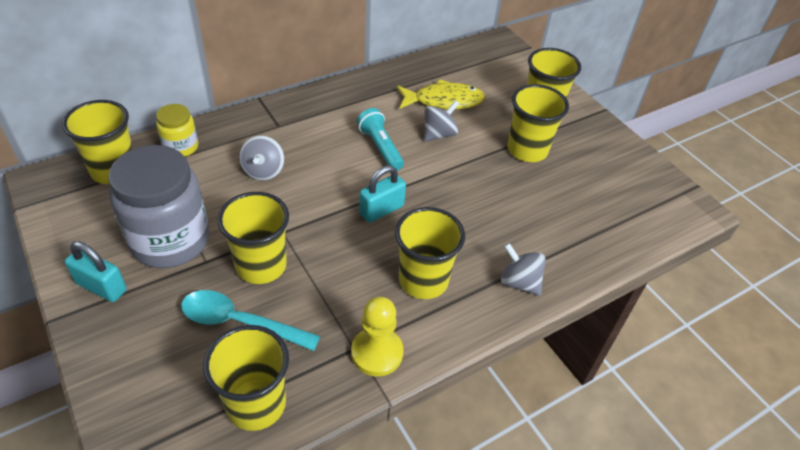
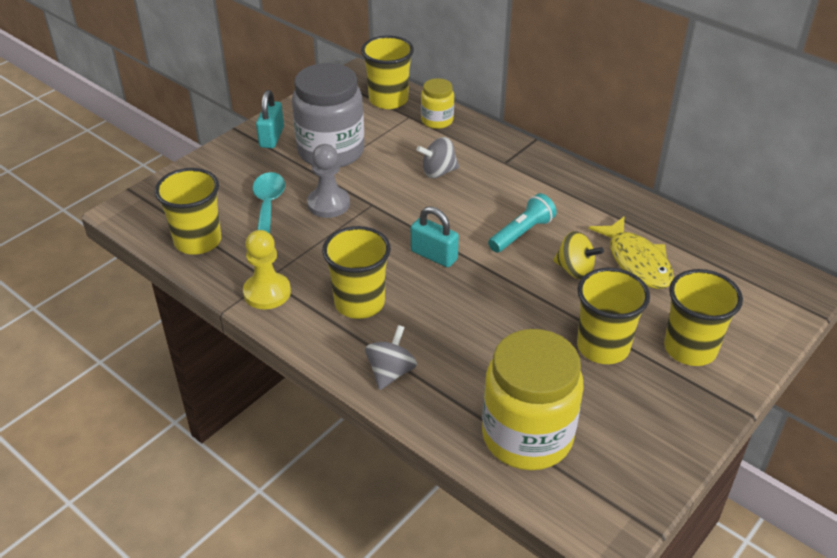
camera: 75 degrees right, 5 degrees down
yellow cup [217,192,289,284] -> grey pawn [307,144,350,218]
grey spinning top [424,100,459,142] -> yellow spinning top [553,231,604,279]
none -> yellow jar [482,329,583,470]

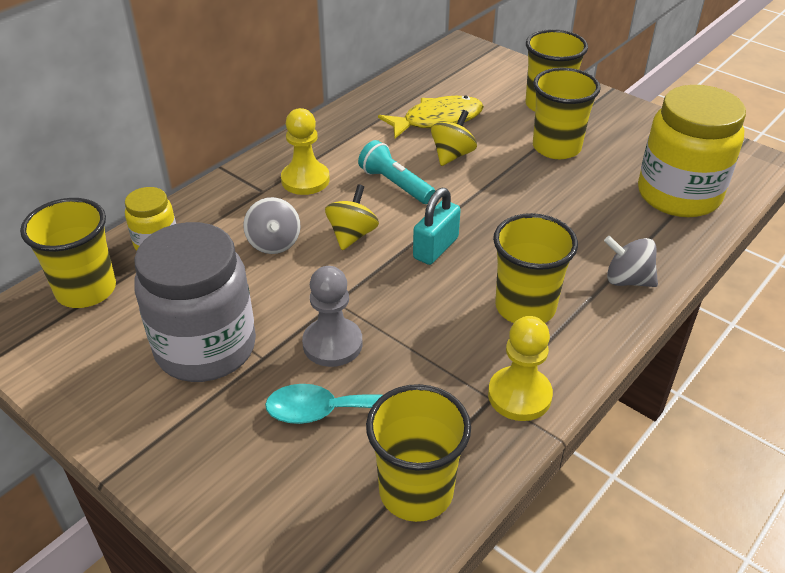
camera: 90 degrees left, 0 degrees up
turquoise padlock [256,90,284,148] -> none
none -> yellow pawn [281,108,330,195]
none -> yellow spinning top [325,184,379,250]

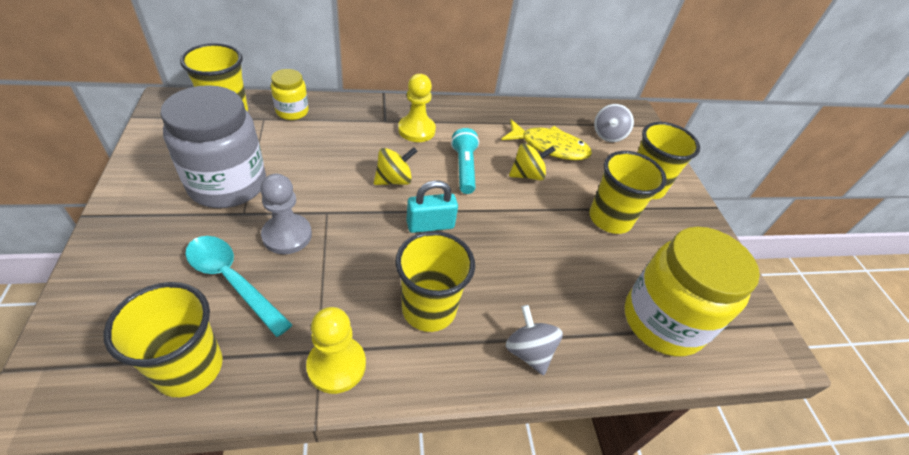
camera: 35 degrees right, 5 degrees up
grey spinning top [243,197,301,254] -> grey spinning top moved to [594,104,634,142]

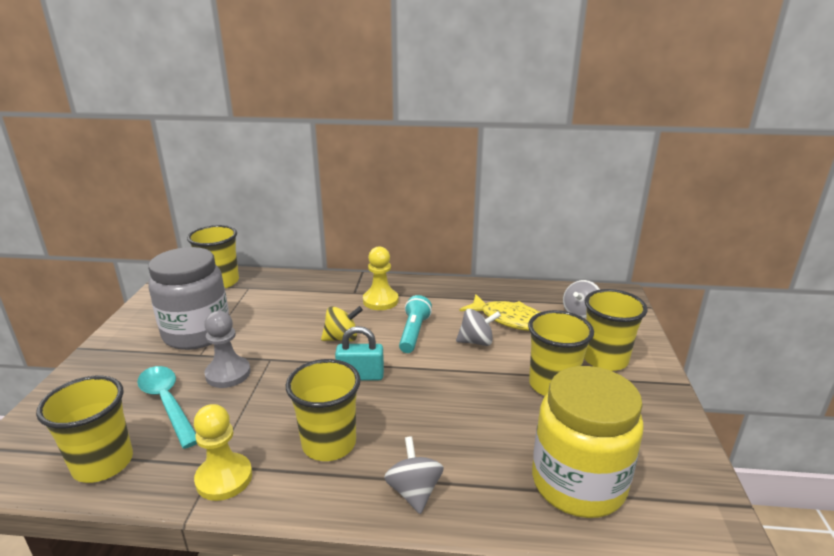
camera: 20 degrees right, 20 degrees down
yellow jar [271,69,309,120] -> none
yellow spinning top [509,143,556,181] -> grey spinning top [456,309,501,346]

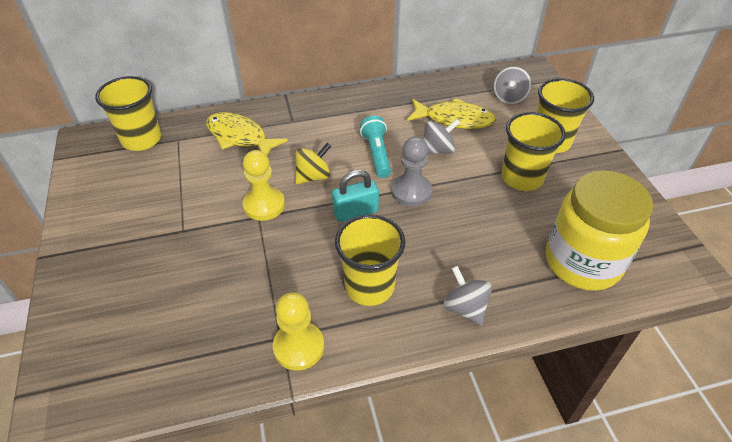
camera: 20 degrees left, 20 degrees up
yellow cup [36,376,133,483] -> none
turquoise spoon [137,366,197,449] -> none
grey jar [148,247,229,350] -> none
grey pawn [204,311,251,388] -> grey pawn moved to [391,137,432,207]
yellow pawn [363,246,399,310] -> yellow pawn moved to [243,150,285,221]
none -> yellow fish [206,112,288,156]

